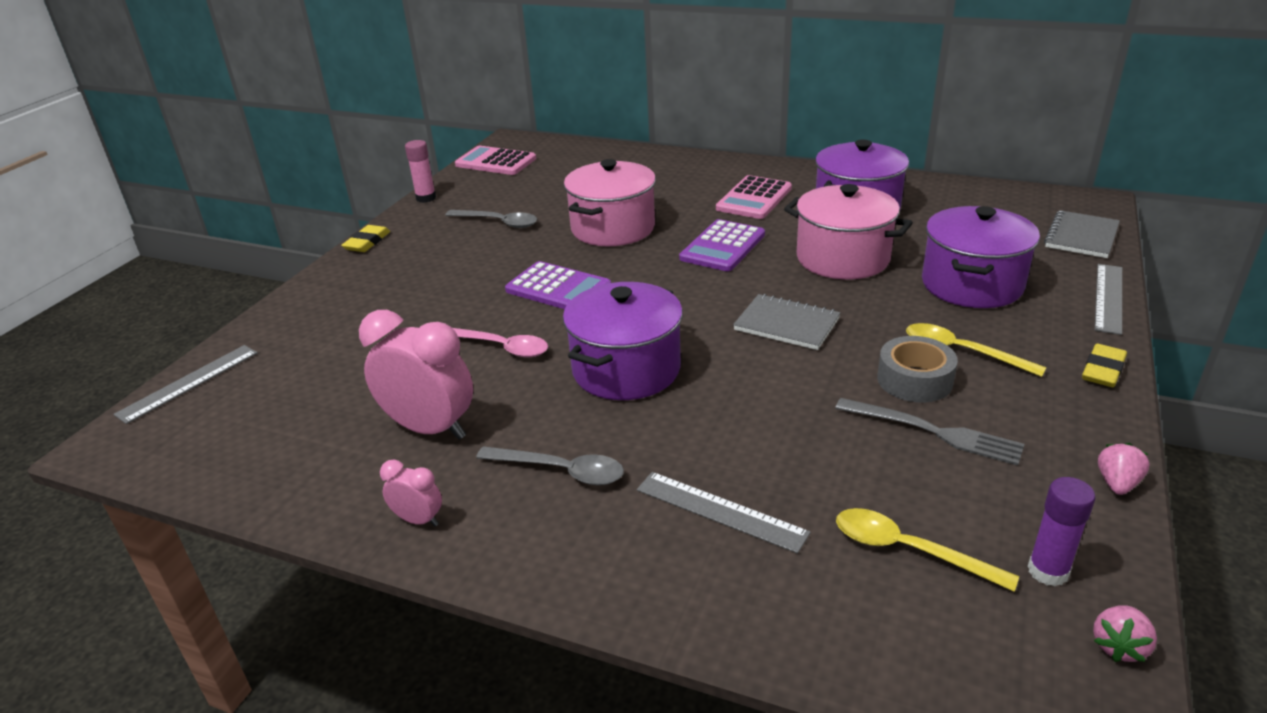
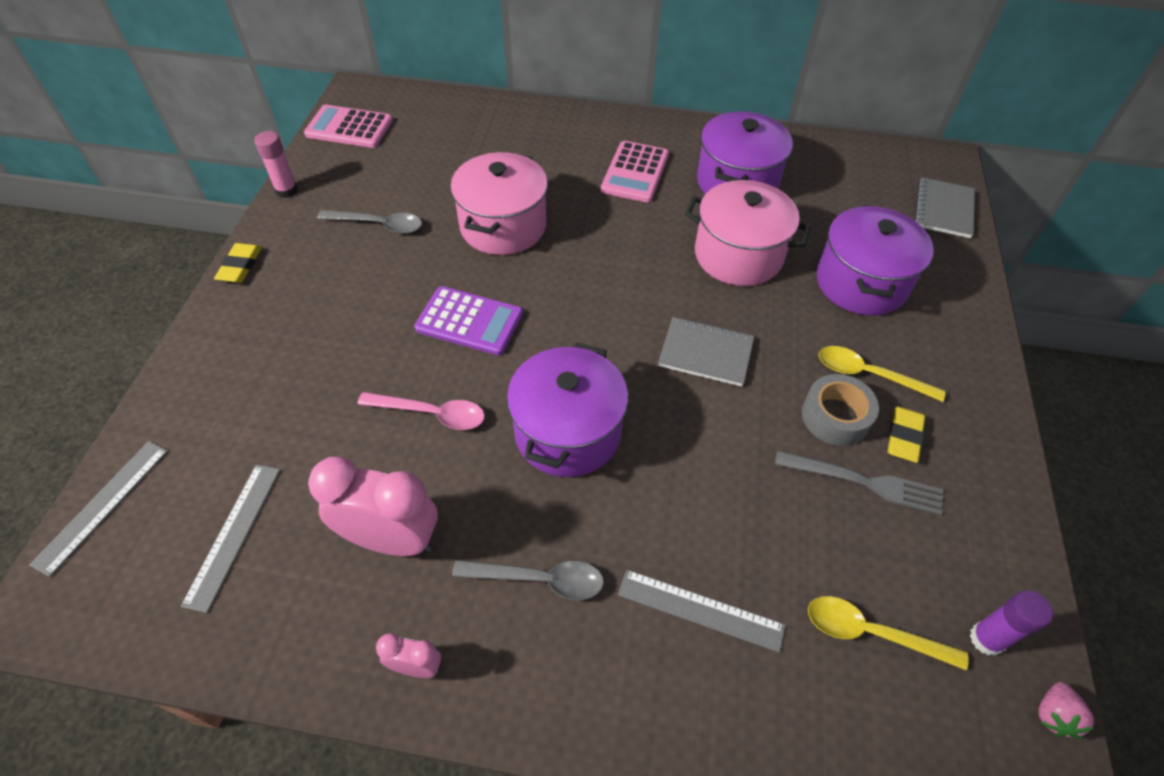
camera: 15 degrees left, 20 degrees up
purple calculator [679,219,765,271] -> none
yellow eraser [1082,344,1127,387] -> yellow eraser moved to [888,407,925,463]
grey ruler [1095,264,1122,335] -> grey ruler moved to [181,464,280,613]
pink strawberry [1098,443,1150,495] -> none

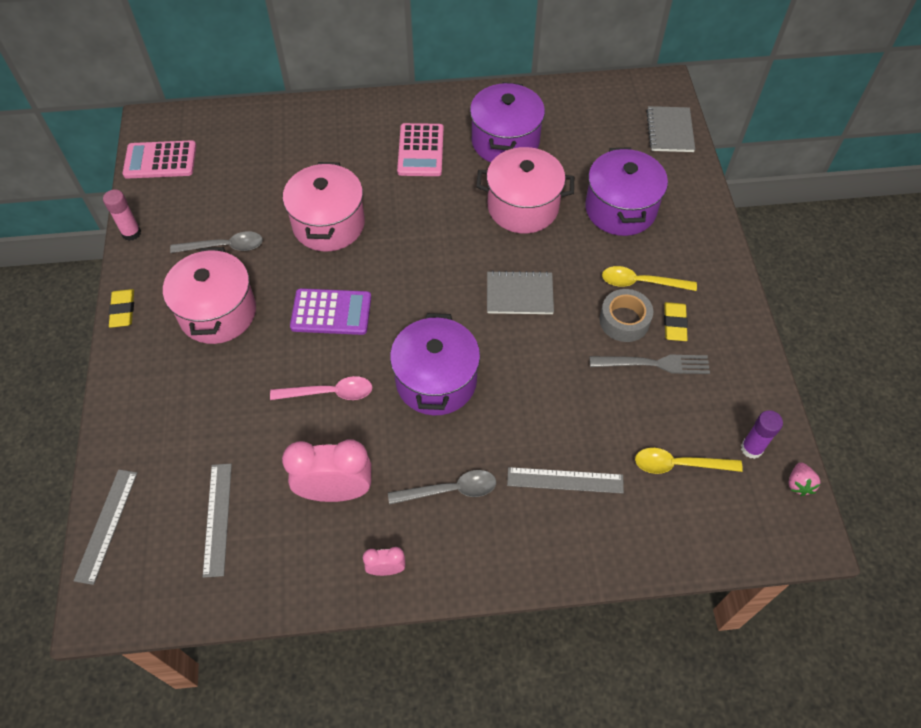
camera: 15 degrees left, 5 degrees up
none -> pink pot [163,247,256,344]

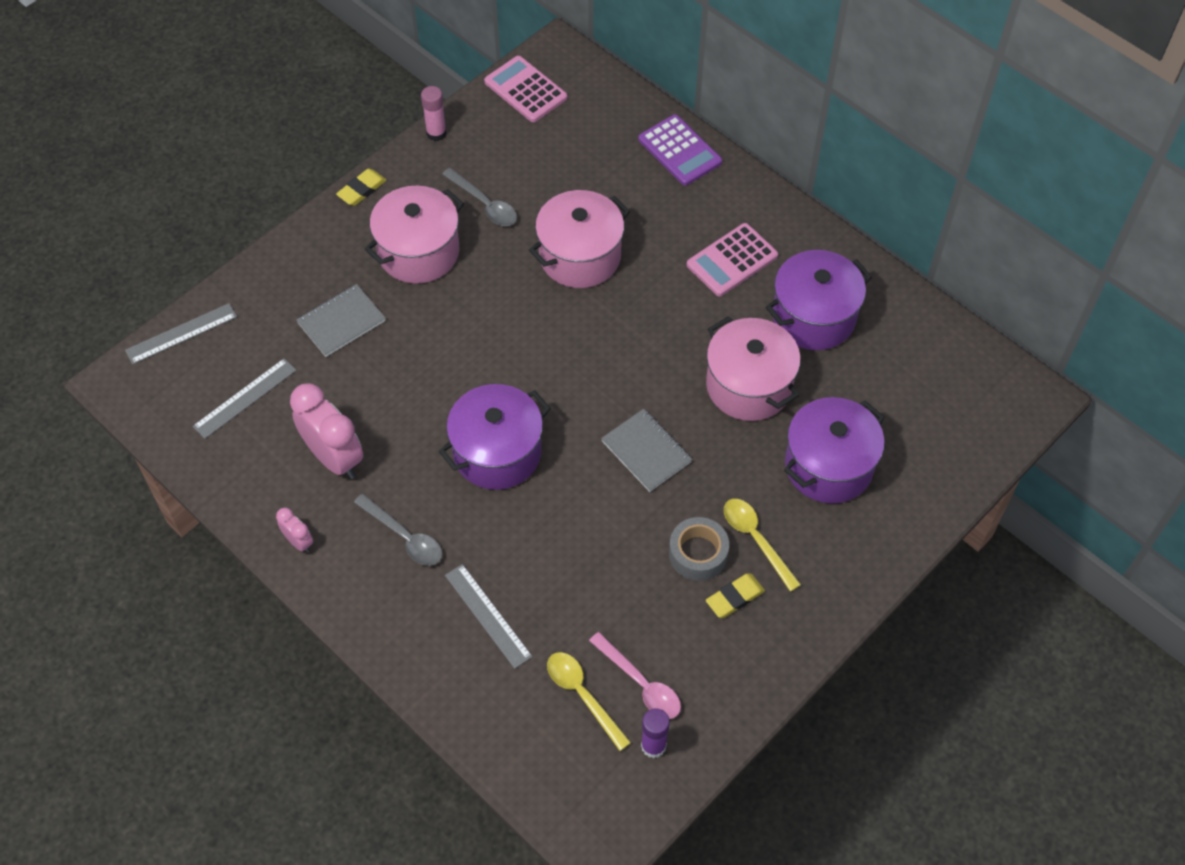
camera: 50 degrees right, 0 degrees up
pink spoon [270,376,372,400] -> pink spoon moved to [589,632,681,719]
purple calculator [290,288,371,335] -> purple calculator moved to [638,115,722,186]
grey fork [590,355,710,374] -> none
grey notebook [646,106,695,152] -> grey notebook moved to [296,284,386,357]
pink strawberry [788,462,820,496] -> none

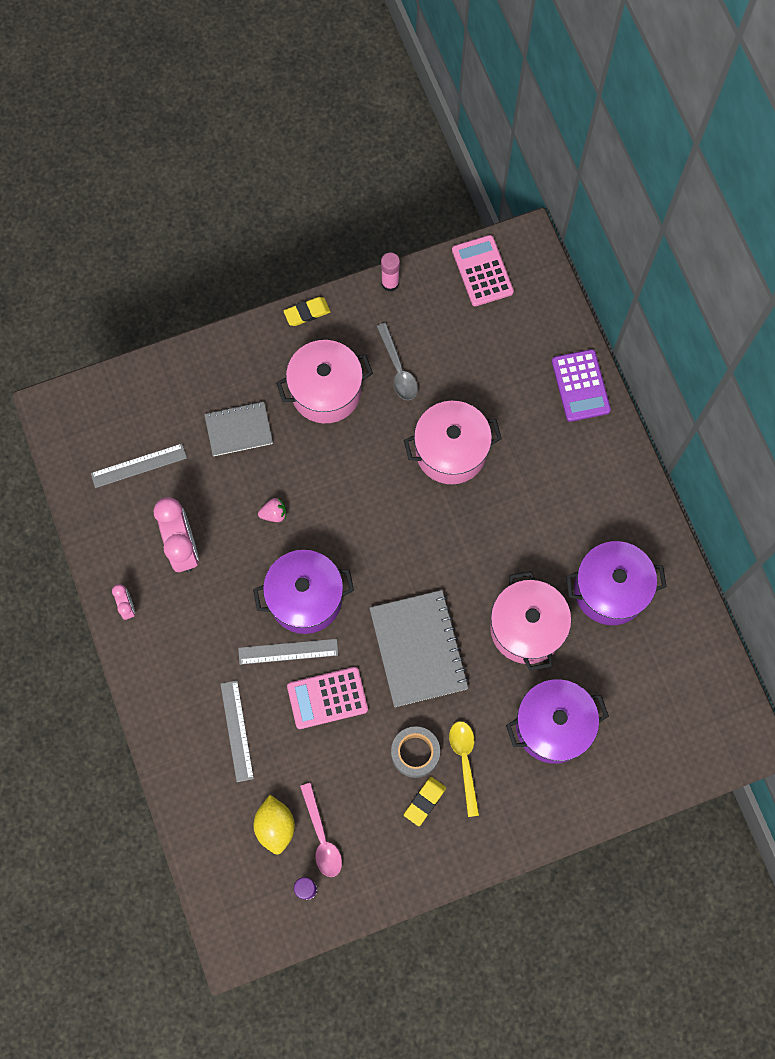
camera: 25 degrees right, 15 degrees up
grey ruler [125,303,237,365] -> grey ruler moved to [238,639,338,665]
grey spoon [354,494,442,566] -> none
yellow spoon [547,652,631,751] -> yellow lemon [253,795,295,855]
grey notebook [601,409,692,492] -> grey notebook [369,590,469,707], size x1.62
pink calculator [687,223,778,296] -> pink calculator moved to [287,667,368,729]
yellow eraser [706,573,765,618] -> yellow eraser turned 45 degrees counterclockwise [404,777,446,826]
none -> pink strawberry [258,498,286,522]

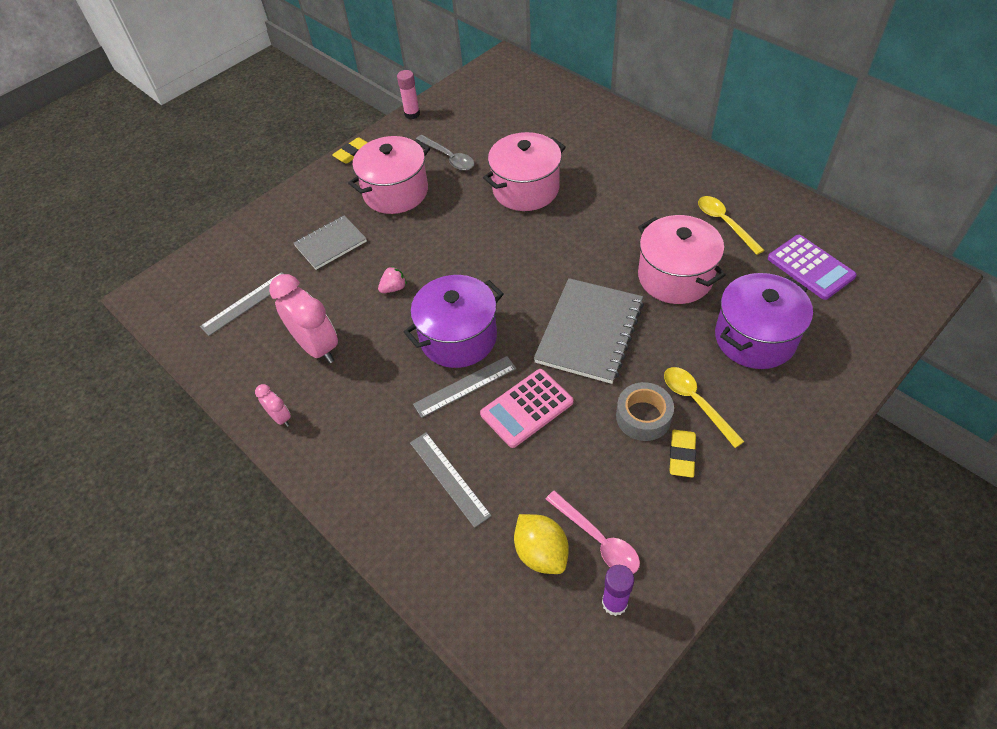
camera: 20 degrees left, 20 degrees down
grey notebook [369,590,469,707] -> grey notebook turned 60 degrees clockwise [534,278,644,384]
pink calculator [452,235,514,306] -> none
purple calculator [552,349,611,422] -> purple calculator moved to [768,235,857,300]
purple pot [566,541,667,625] -> yellow spoon [698,196,764,255]

